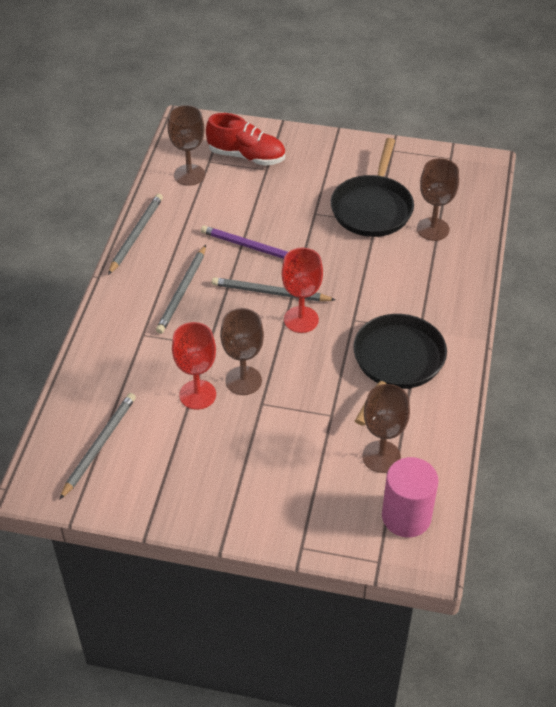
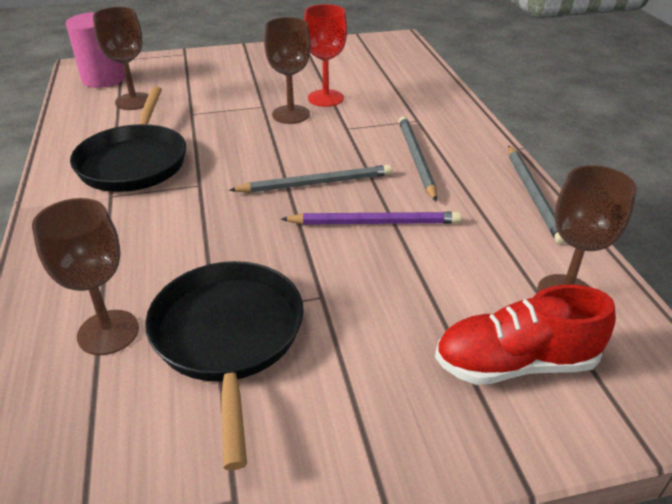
camera: 155 degrees right, 10 degrees down
grey pencil [59,393,136,500] -> none
red goblet [282,248,323,333] -> none

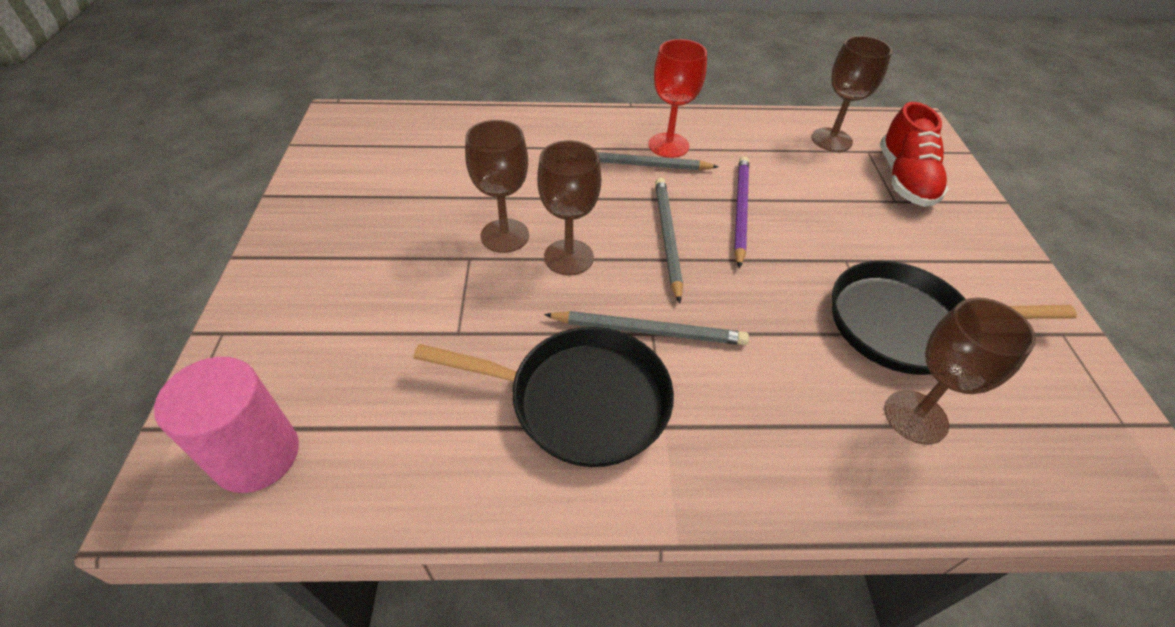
camera: 80 degrees left, 10 degrees up
brown goblet [93,7,149,110] -> brown goblet moved to [537,140,601,275]
red goblet [304,4,347,107] -> red goblet moved to [648,39,707,158]
grey pencil [508,146,566,245] -> grey pencil moved to [544,311,749,345]

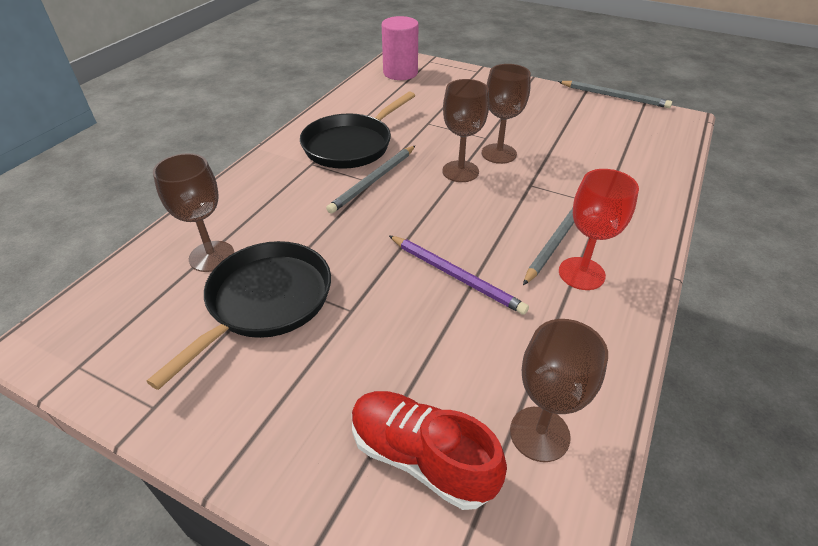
camera: 120 degrees right, 5 degrees down
grey pencil [655,178,683,303] -> grey pencil moved to [558,81,672,108]

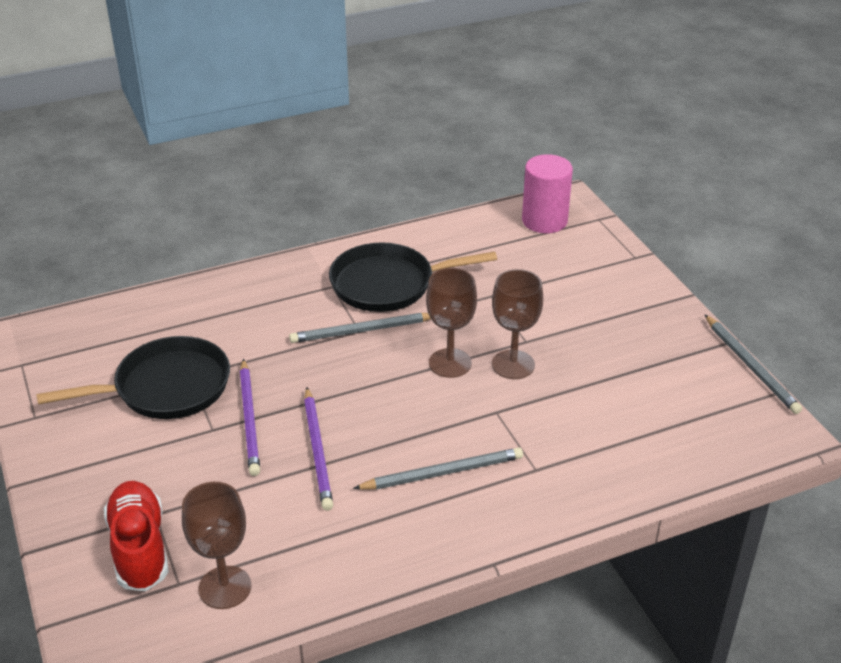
camera: 40 degrees right, 5 degrees down
brown goblet [153,153,234,272] -> none
red goblet [559,169,639,290] -> none
none -> purple pencil [240,359,260,476]

